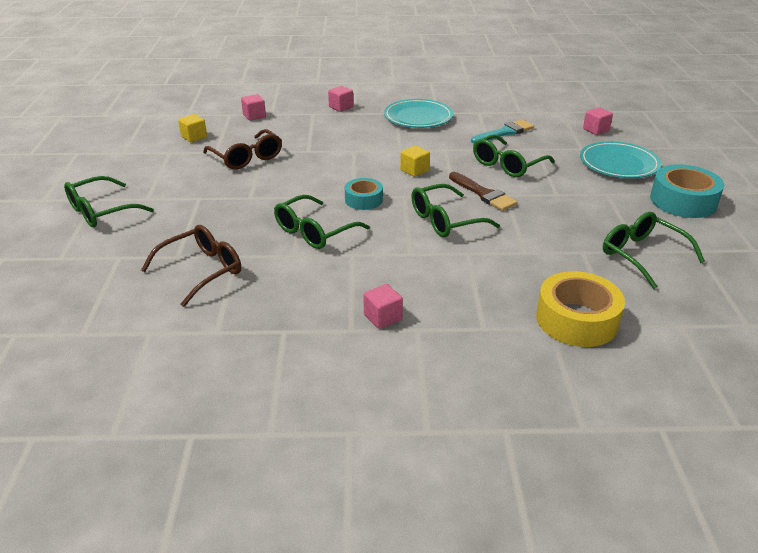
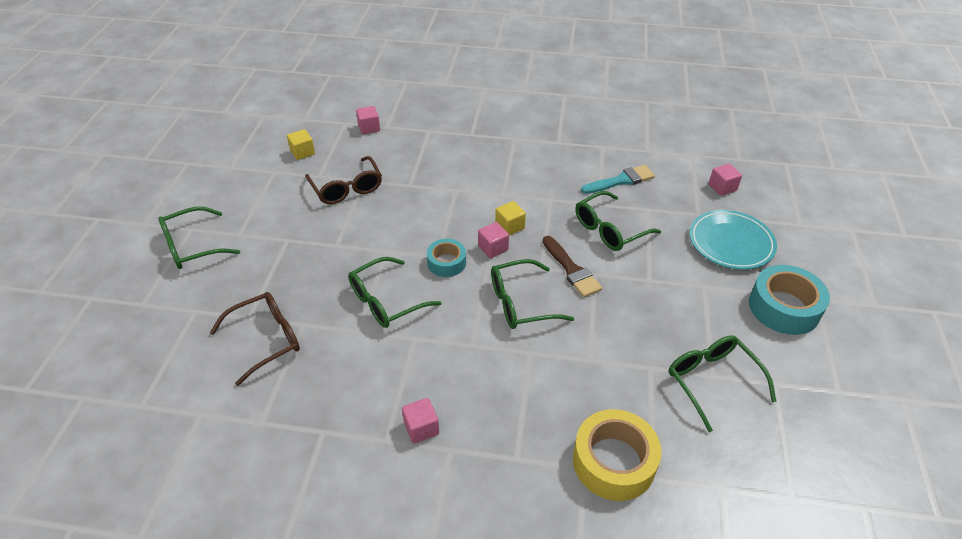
camera: 10 degrees right, 10 degrees up
pink cube [328,86,353,112] -> pink cube moved to [478,222,509,258]
turquoise plate [384,99,453,128] -> none

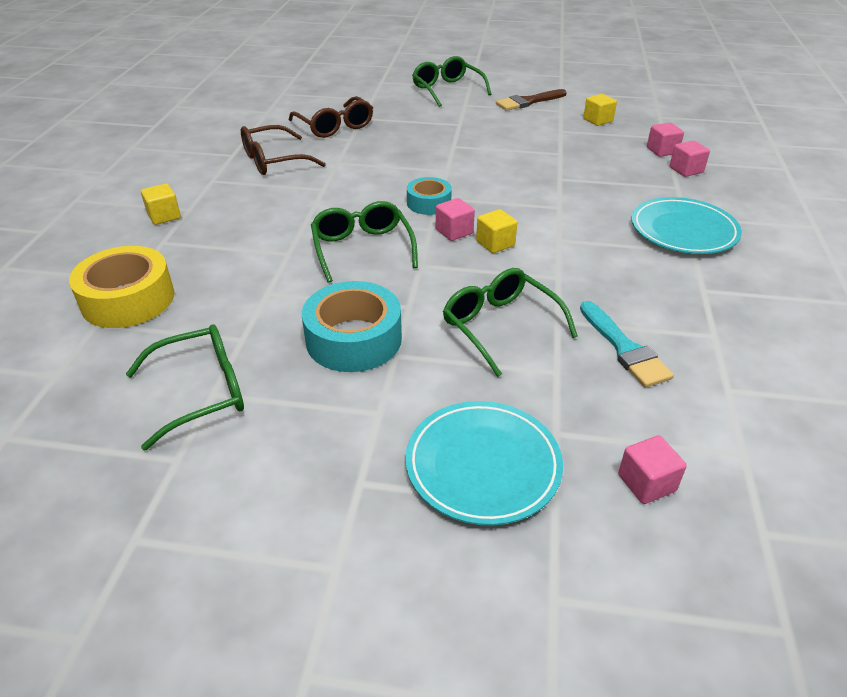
camera: 90 degrees right, 5 degrees down
brown glasses [305,156,382,204] -> brown glasses moved to [241,125,326,175]
green glasses [348,257,441,328] -> none
pink cube [402,398,439,444] -> pink cube moved to [670,140,710,177]
brown brush [543,236,602,297] -> brown brush moved to [496,89,567,111]
turquoise tape [749,265,830,335] -> turquoise tape moved to [302,281,402,372]
none -> yellow cube [141,183,181,225]
none -> turquoise plate [631,197,742,254]

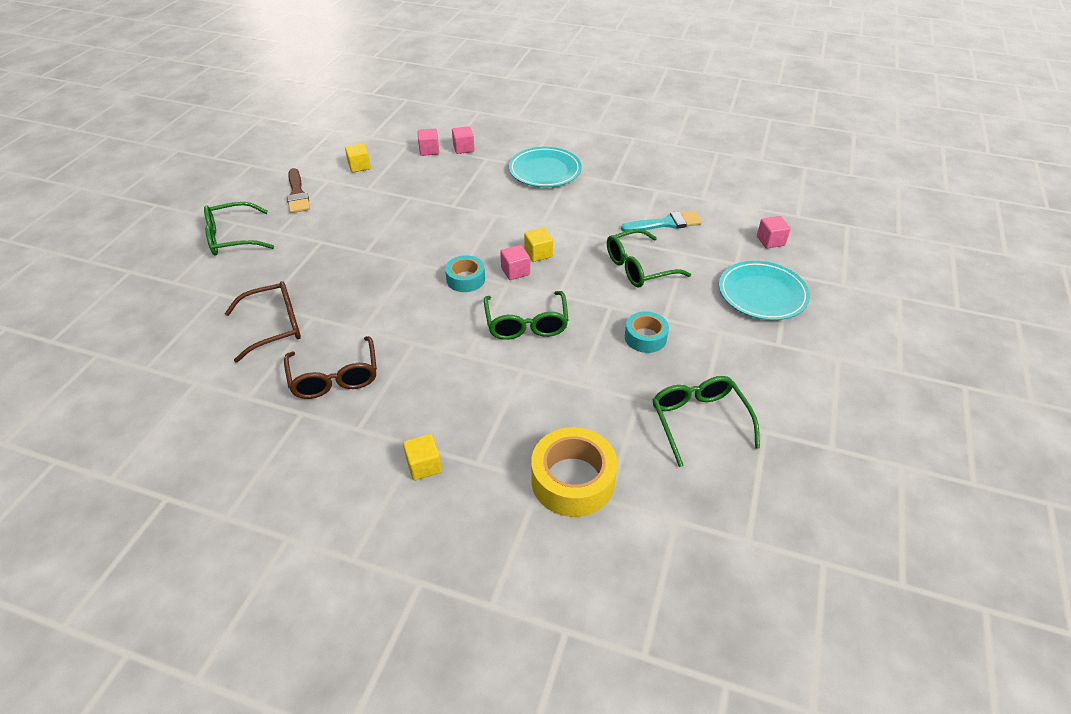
camera: 80 degrees left, 5 degrees up
turquoise tape [302,281,402,372] -> turquoise tape [625,311,669,353], size x0.60
green glasses [311,201,418,283] -> green glasses turned 90 degrees counterclockwise [484,291,569,340]

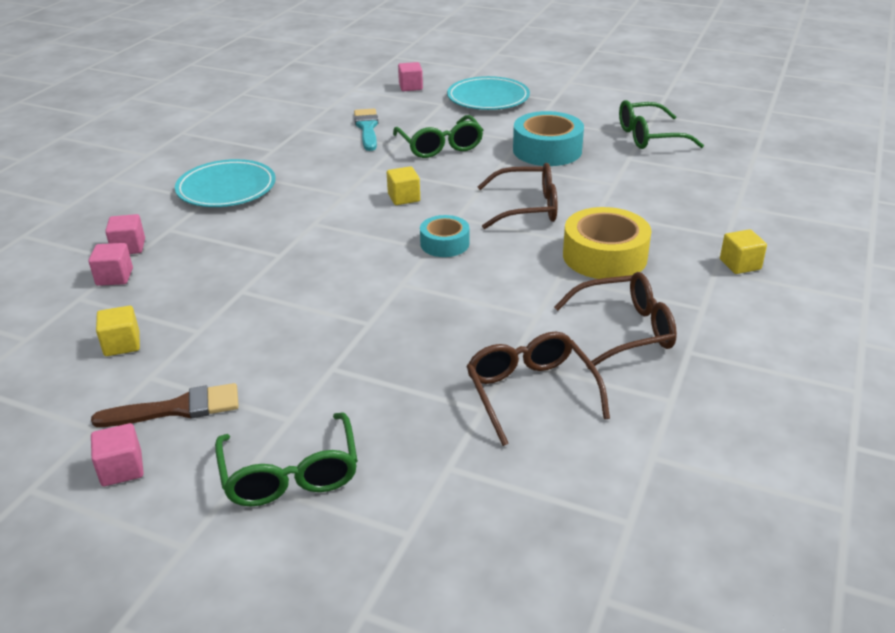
camera: 85 degrees left, 10 degrees down
green glasses [484,291,569,340] -> brown glasses [478,163,558,229]
pink cube [500,245,530,280] -> pink cube moved to [91,423,144,486]
yellow tape [531,427,618,517] -> yellow tape moved to [563,207,652,279]
turquoise tape [625,311,669,353] -> turquoise tape [513,111,584,166], size x1.67

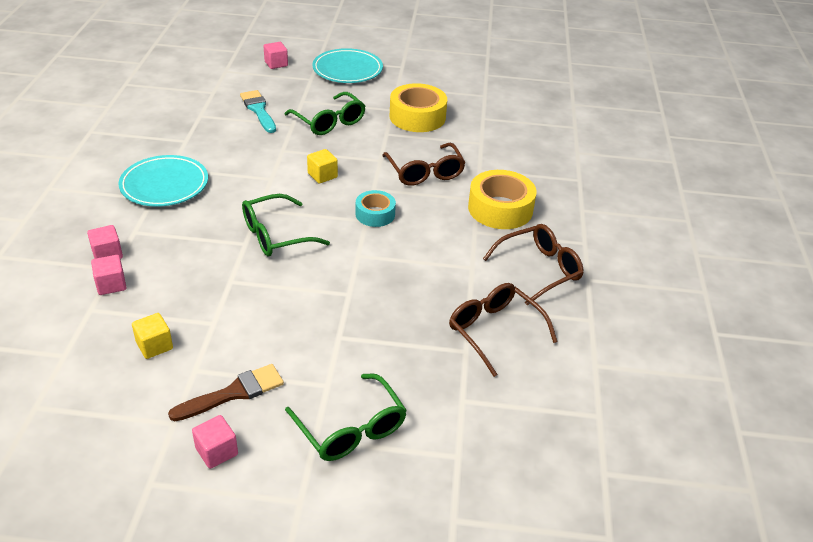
camera: 20 degrees left, 5 degrees up
brown glasses [478,163,558,229] -> brown glasses turned 90 degrees clockwise [382,143,466,186]
turquoise tape [513,111,584,166] -> yellow tape [390,83,447,132]
green glasses [619,100,704,149] -> green glasses moved to [242,194,330,256]
yellow cube [720,229,767,274] -> none

